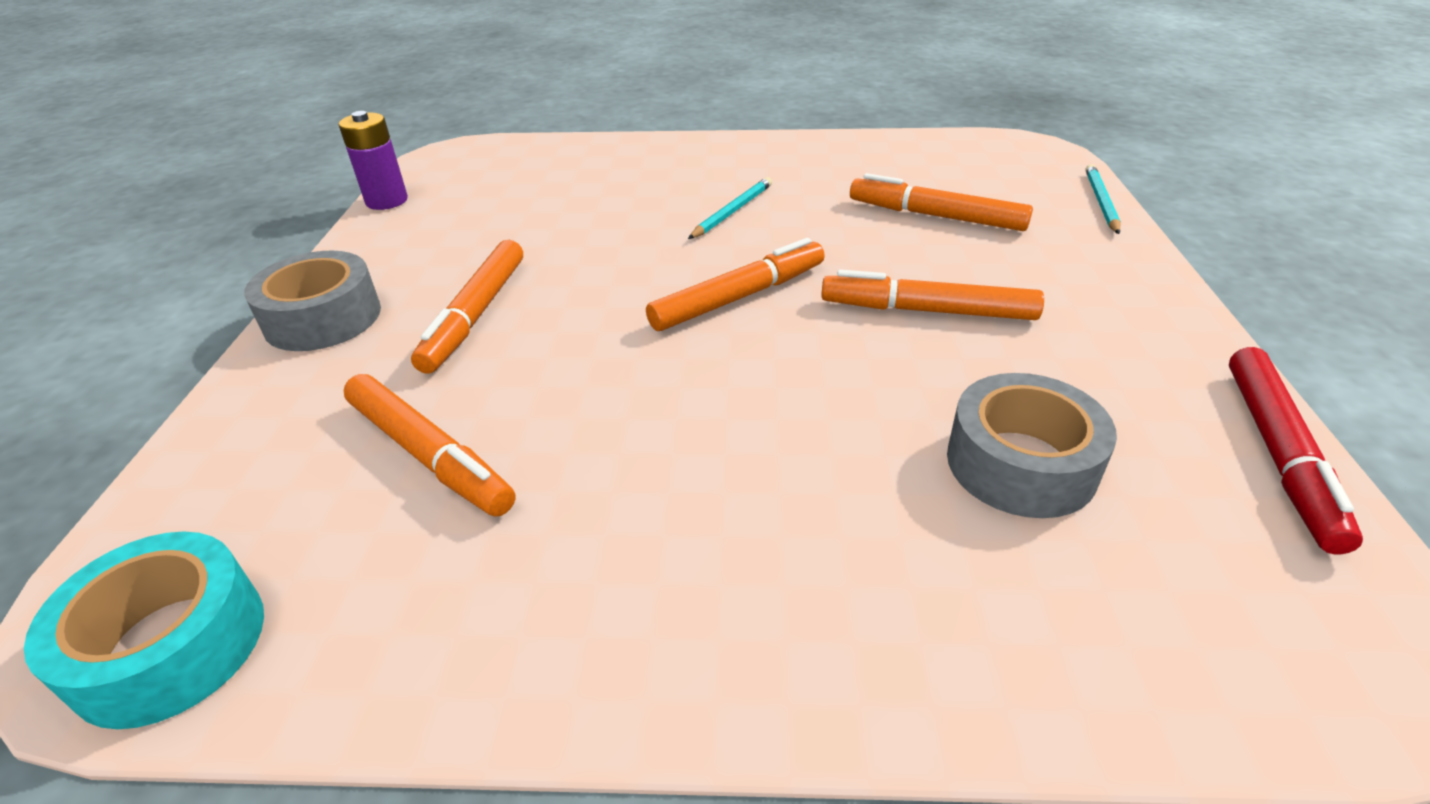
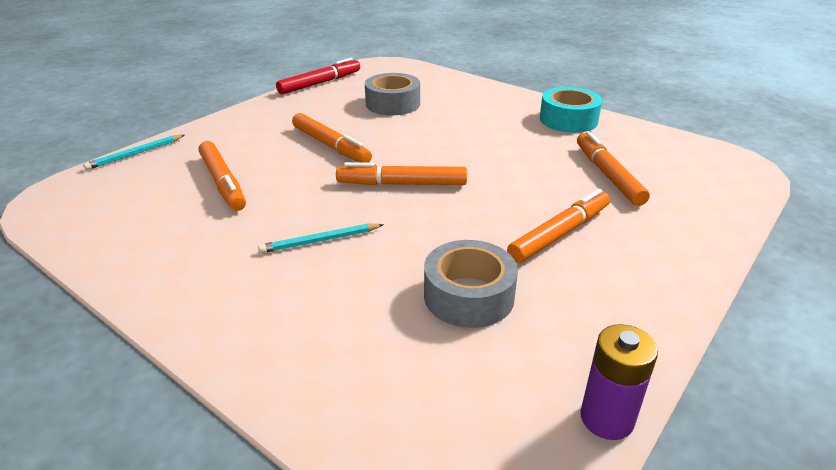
camera: 145 degrees left, 5 degrees down
turquoise tape [24,531,264,729] -> turquoise tape moved to [540,87,602,133]
grey tape [244,251,381,351] -> grey tape moved to [424,240,518,328]

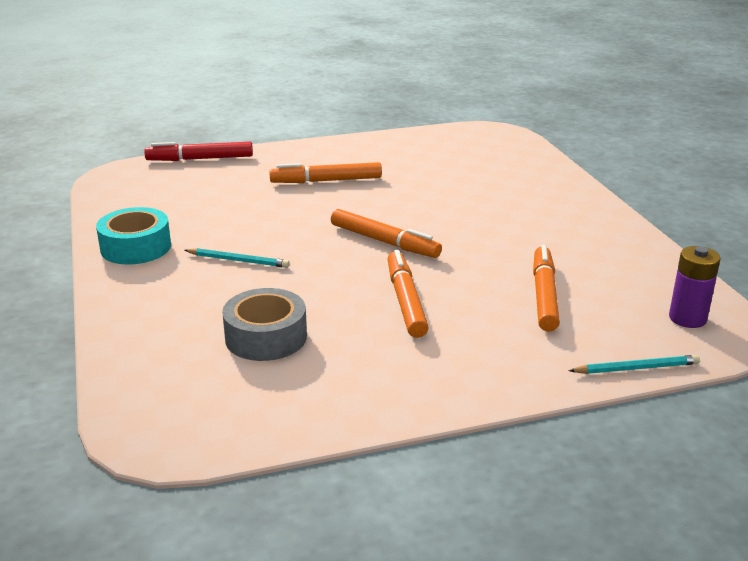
camera: 145 degrees left, 5 degrees down
turquoise pencil [258,224,384,253] -> turquoise pencil moved to [184,248,290,268]
red marker [276,58,360,94] -> red marker moved to [144,142,253,161]
grey tape [424,240,518,328] -> none
orange marker [577,131,650,206] -> none
purple battery [580,324,658,440] -> purple battery moved to [669,246,720,328]

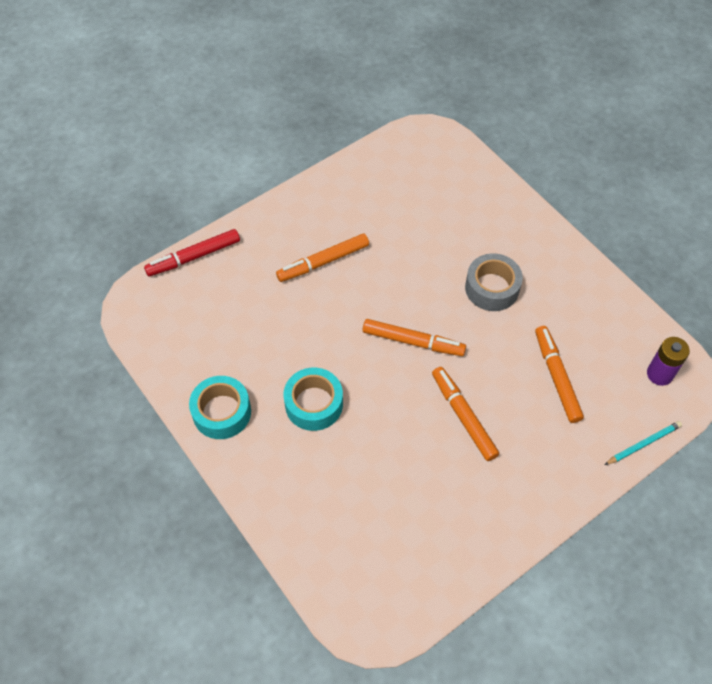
camera: 20 degrees left, 30 degrees up
turquoise pencil [184,248,290,268] -> turquoise tape [284,368,343,431]
grey tape [222,288,307,361] -> grey tape moved to [465,253,523,311]

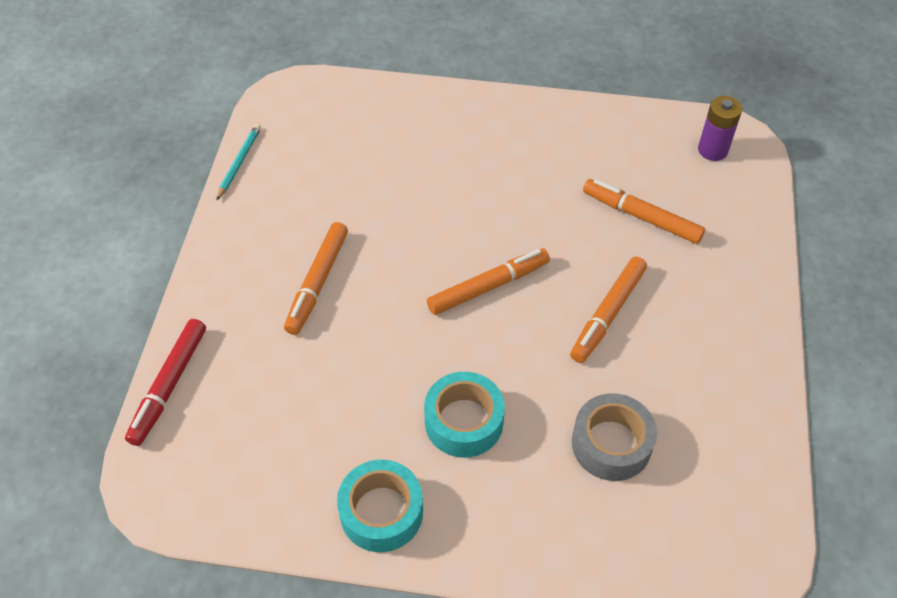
camera: 45 degrees left, 5 degrees down
orange marker [432,367,499,461] -> orange marker turned 75 degrees counterclockwise [570,257,647,363]
grey tape [465,253,523,311] -> grey tape moved to [572,393,657,481]
turquoise pencil [604,421,682,465] -> turquoise pencil moved to [216,124,261,201]

